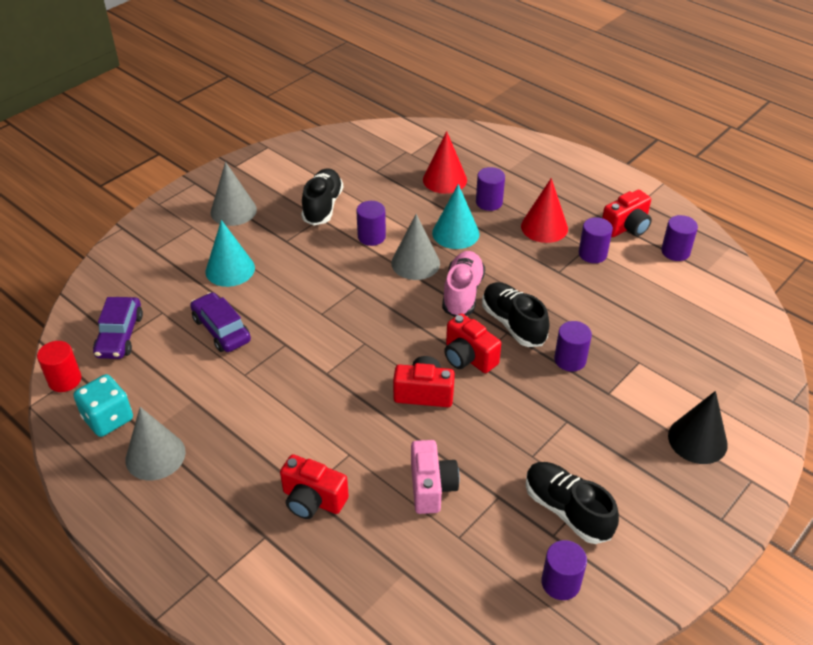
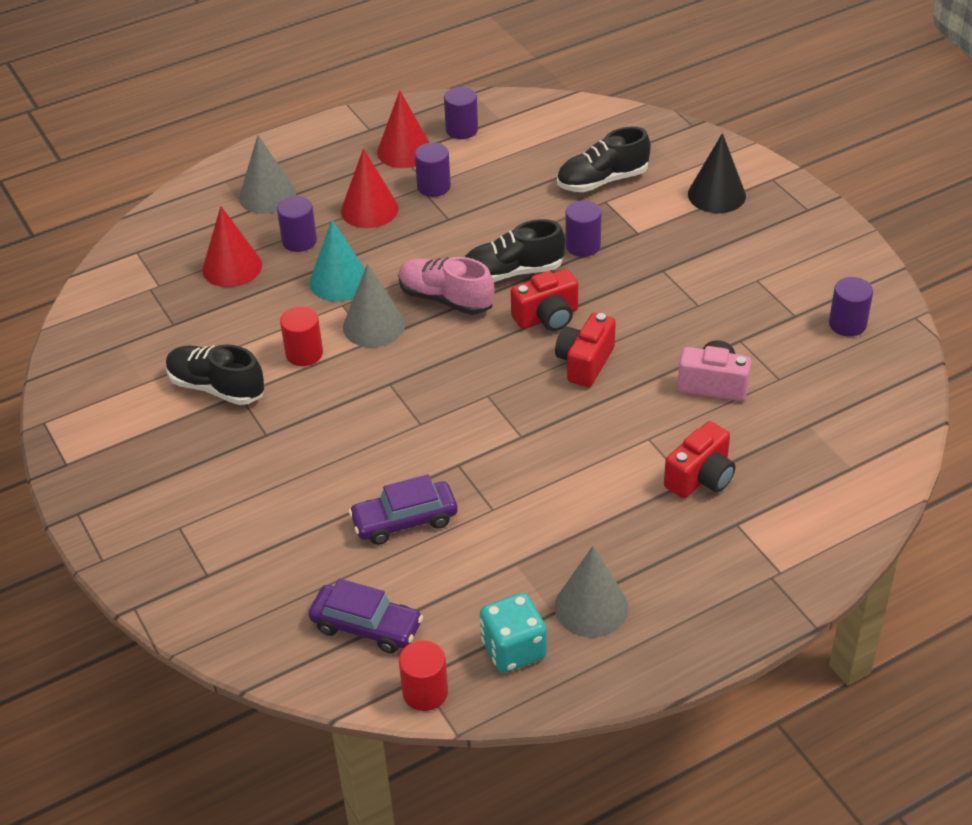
camera: 70 degrees left, 0 degrees up
turquoise cone [206,220,255,287] -> none
grey cone [210,162,257,226] -> grey cone moved to [239,135,296,214]
purple cylinder [356,201,386,246] -> red cylinder [280,307,323,366]
black shoe [526,462,619,544] -> black shoe moved to [557,127,651,192]
red camera [602,190,652,237] -> red cone [377,91,430,168]

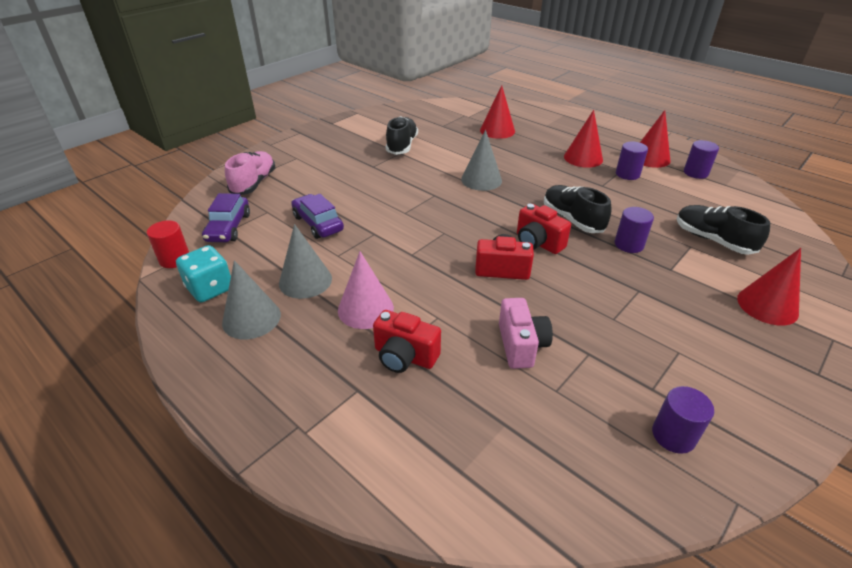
camera: 70 degrees right, 5 degrees down
grey cone [239,135,296,214] -> grey cone moved to [279,224,332,299]
purple cylinder [277,196,317,252] -> none
red cylinder [280,307,323,366] -> none
turquoise cone [309,220,365,302] -> none
pink shoe [398,257,495,315] -> pink shoe moved to [225,151,275,195]
black cone [688,133,746,213] -> red cone [737,248,801,326]
none -> pink cone [338,251,394,329]

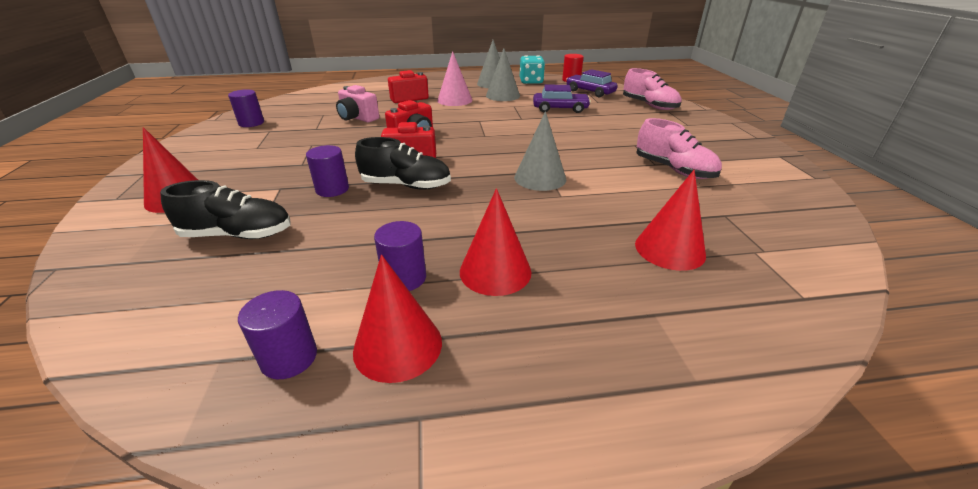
camera: 130 degrees right, 5 degrees down
black shoe [386,116,418,155] -> pink shoe [636,118,722,179]

